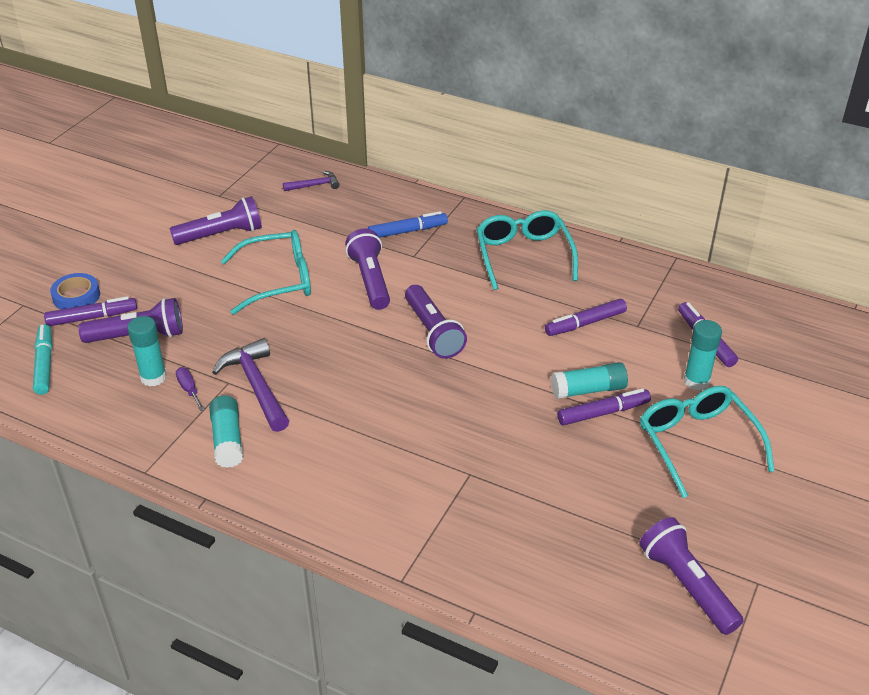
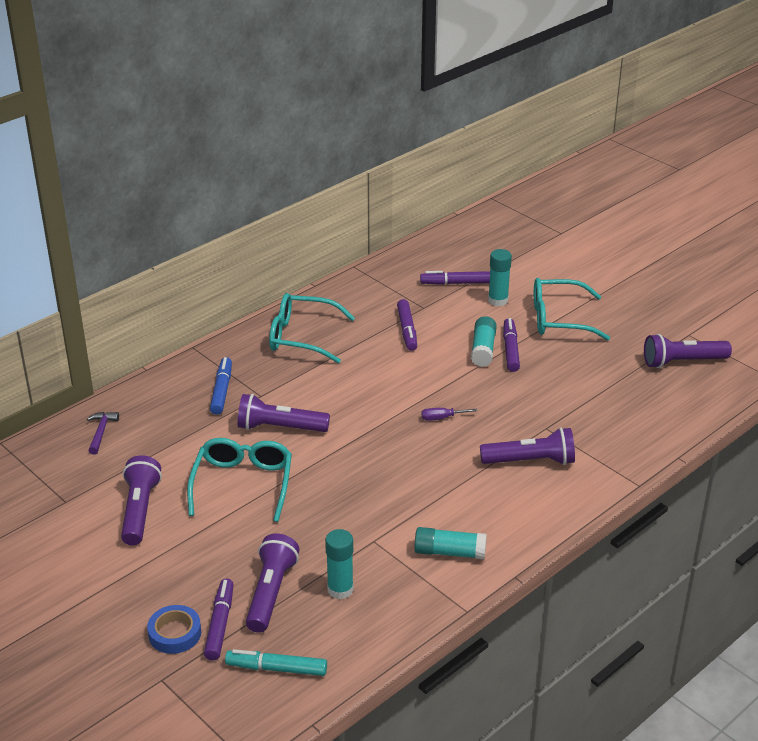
camera: 70 degrees left, 5 degrees down
purple screwdriver [176,367,205,411] -> purple screwdriver moved to [422,408,477,421]
purple hammer [212,338,289,432] -> none
purple flashlight [405,285,467,359] -> purple flashlight moved to [480,427,575,465]

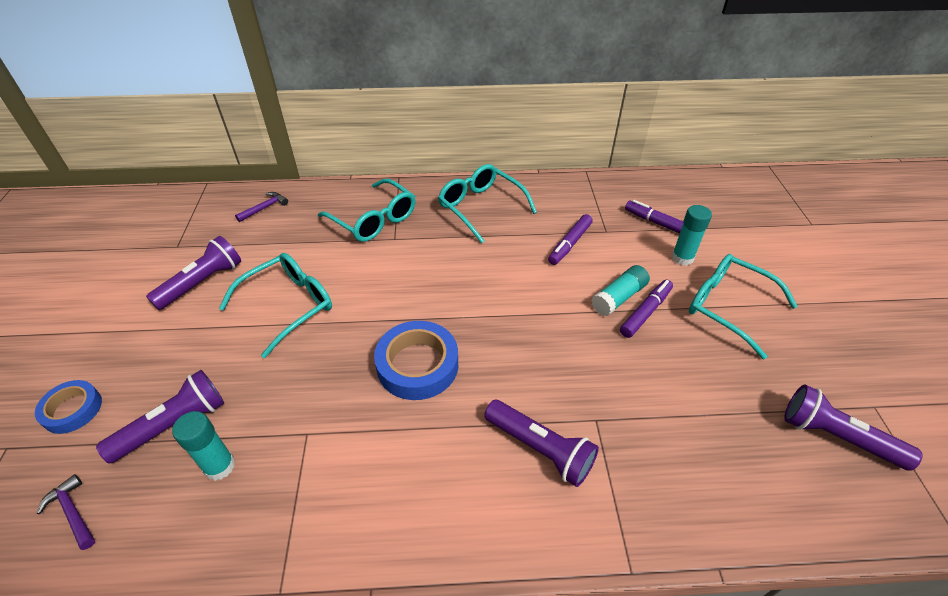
camera: 40 degrees right, 10 degrees up
purple marker [204,579,233,660] -> none
blue marker [210,357,232,415] -> turquoise glasses [318,179,416,242]
turquoise marker [225,649,327,676] -> purple hammer [36,474,95,550]
purple flashlight [238,394,330,432] -> none
turquoise glue stick [414,527,487,560] -> none
purple screwdriver [422,408,477,421] -> none
none -> blue tape [374,321,458,400]

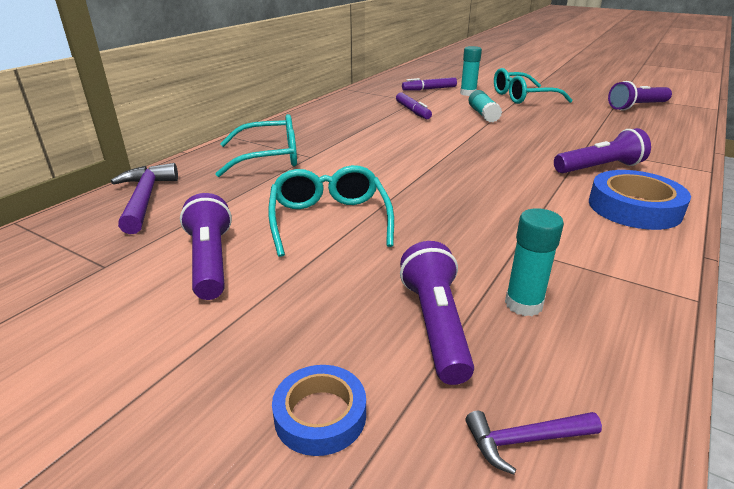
camera: 55 degrees left, 15 degrees down
purple hammer [235,192,288,222] -> purple hammer [111,163,178,234], size x1.78
blue tape [374,321,458,400] -> blue tape moved to [589,170,691,230]
turquoise glasses [438,164,537,243] -> none
purple marker [620,280,673,338] -> none

